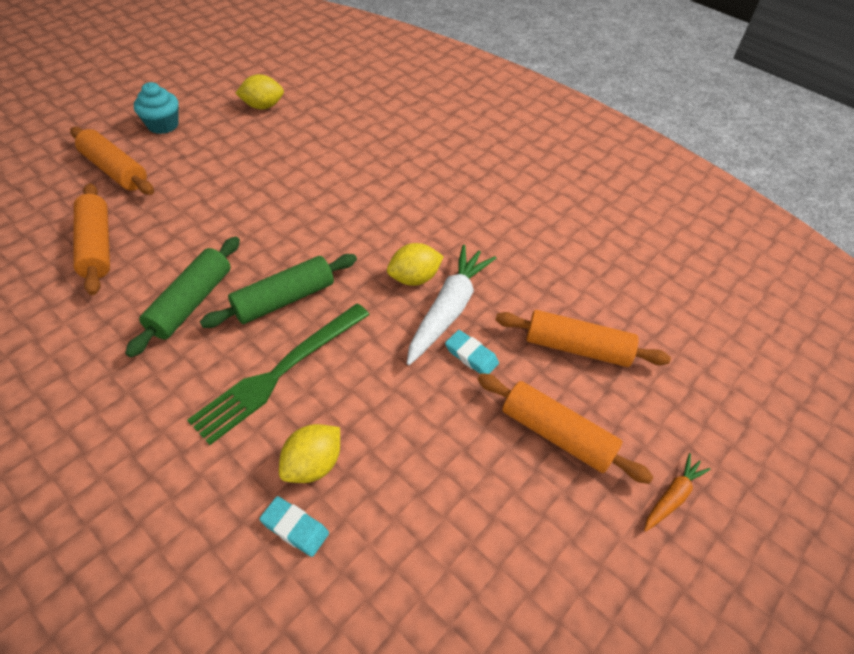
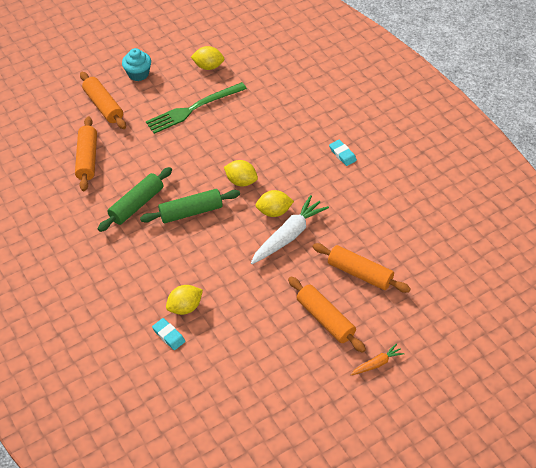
camera: 20 degrees right, 0 degrees up
green fork [187,303,370,445] -> green fork moved to [146,82,247,134]
turquoise eraser [445,330,499,374] -> turquoise eraser moved to [329,140,357,166]
none -> yellow lemon [224,160,258,186]

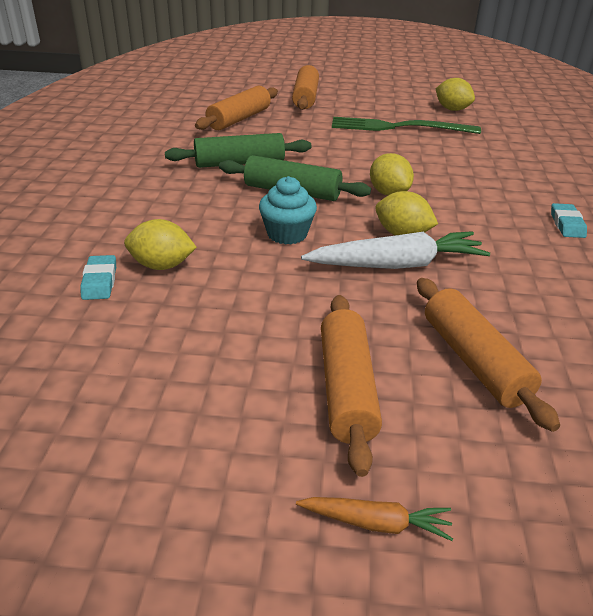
camera: 35 degrees right, 15 degrees down
turquoise cupcake [122,48,151,81] -> turquoise cupcake moved to [259,176,317,245]

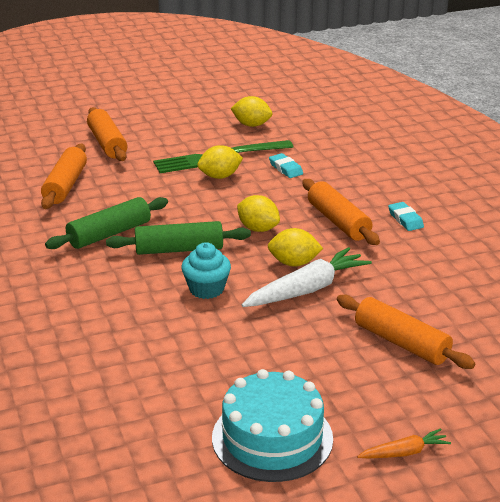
camera: 25 degrees left, 5 degrees down
turquoise eraser [80,255,116,300] -> turquoise eraser moved to [269,153,303,178]
yellow lemon [124,219,197,270] -> yellow lemon moved to [197,145,243,179]
orange rolling pin [321,295,382,477] -> orange rolling pin moved to [302,179,380,245]
none -> turquoise cake [212,369,333,482]

